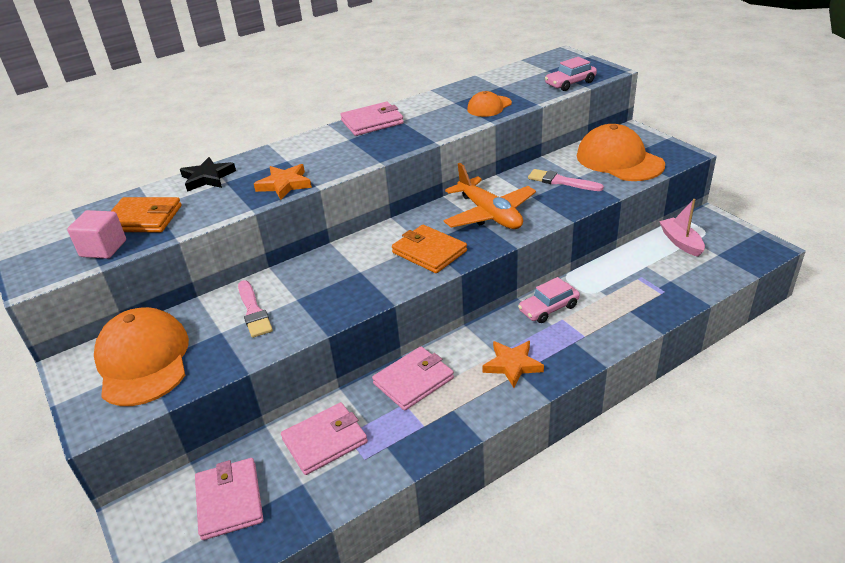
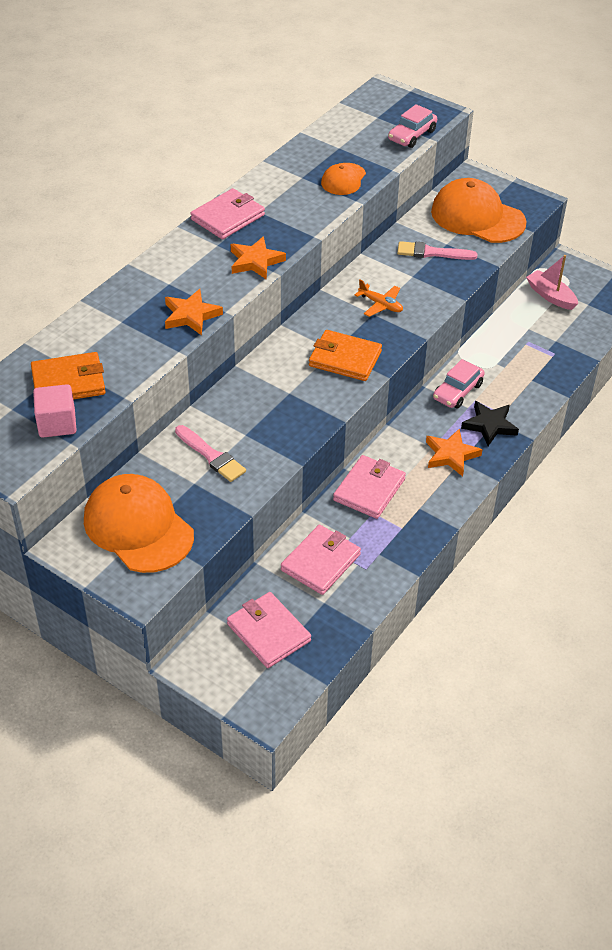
camera: 25 degrees left, 10 degrees up
black star [180,157,236,192] -> black star moved to [461,401,519,446]
orange plane [444,163,536,229] -> orange plane [355,279,403,317], size x0.50
none -> orange star [231,236,286,280]

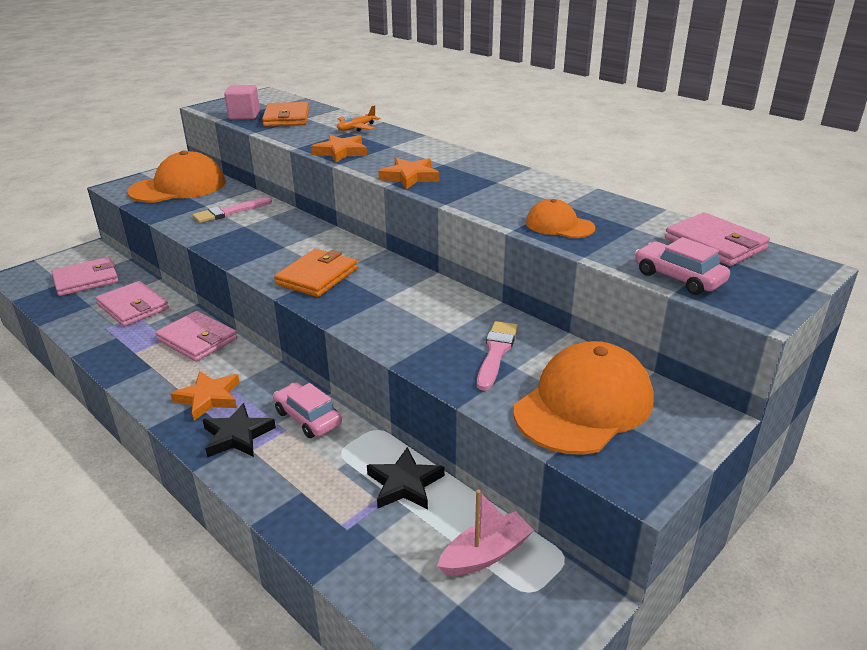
camera: 100 degrees right, 15 degrees down
pink wallet [191,188,265,239] -> pink wallet moved to [665,213,770,266]
orange plane [355,279,403,317] -> orange plane moved to [337,105,381,131]
none -> black star [367,447,445,510]

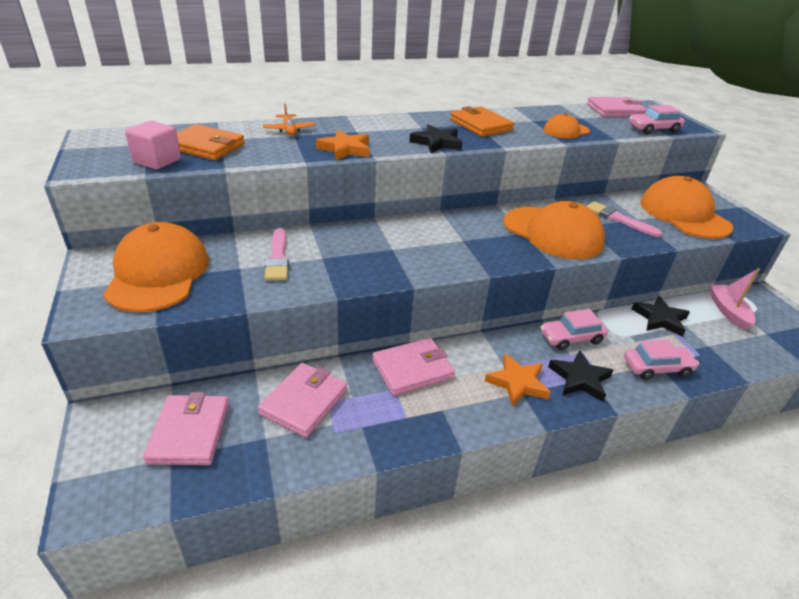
camera: 65 degrees left, 5 degrees up
pink wallet [96,281,169,327] -> pink wallet turned 45 degrees counterclockwise [258,363,347,438]
orange wallet [274,249,357,297] -> orange wallet moved to [450,106,514,137]
orange star [378,158,439,189] -> black star [409,124,463,153]
none -> orange cap [503,201,605,259]
none -> pink car [624,340,699,380]

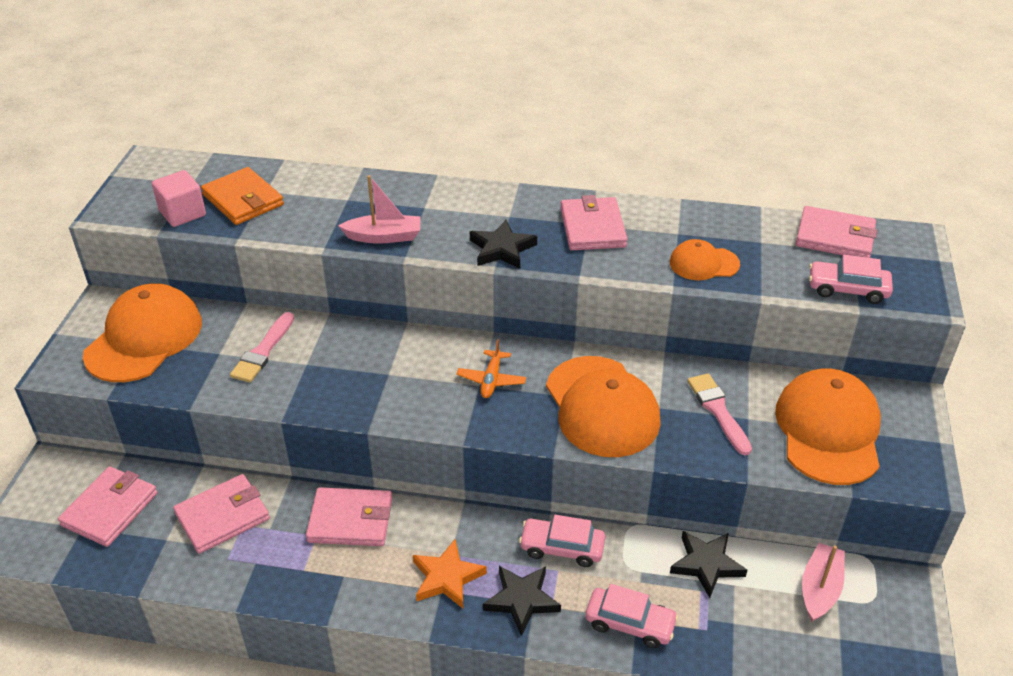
camera: 30 degrees right, 5 degrees up
orange plane [262,103,315,135] -> orange plane moved to [457,339,526,398]
orange star [316,130,370,160] -> pink boat [338,175,421,244]
orange wallet [450,106,514,137] -> pink wallet [561,195,627,250]

